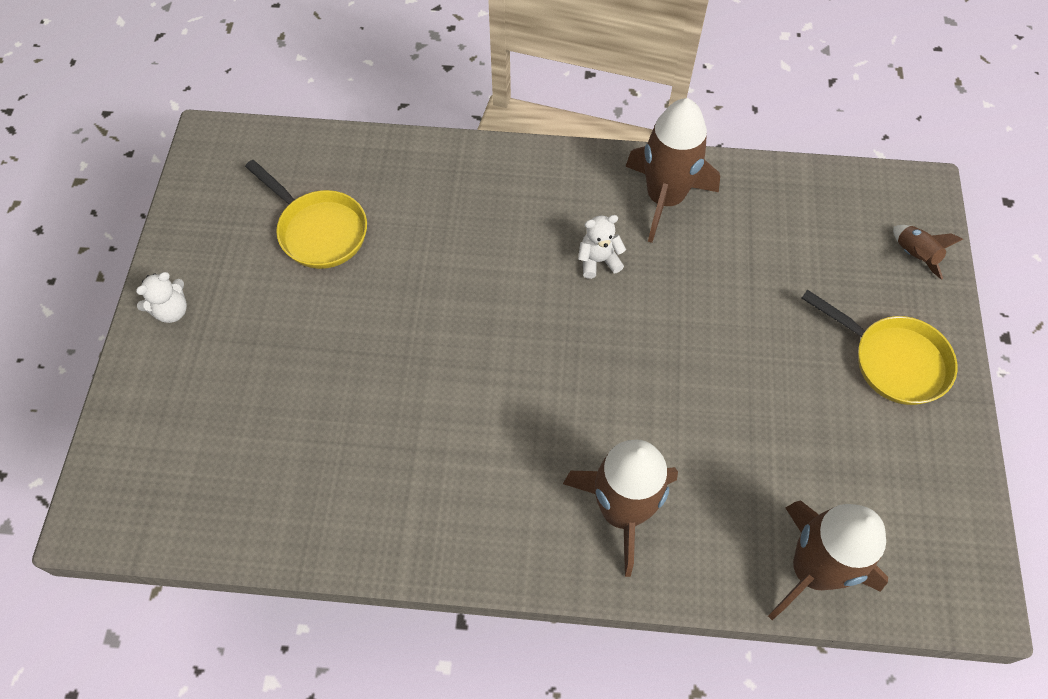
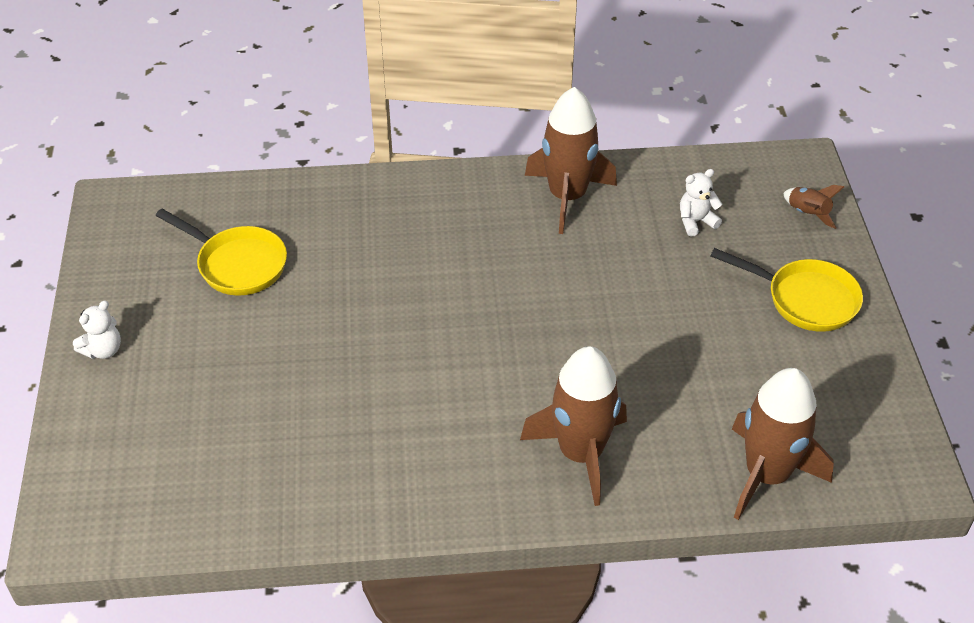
camera: 10 degrees left, 15 degrees down
white teddy bear [578,215,626,279] -> white teddy bear moved to [680,169,722,237]

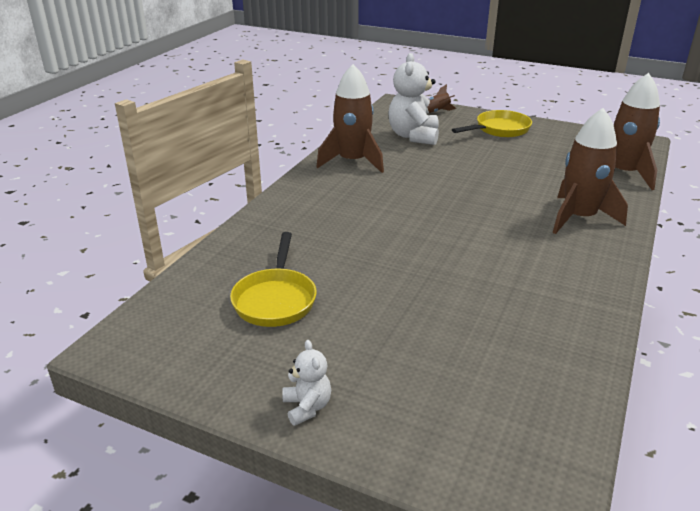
camera: 60 degrees left, 15 degrees down
yellow pan [156,209,287,296] -> yellow pan turned 120 degrees clockwise [230,232,317,327]
white teddy bear [680,169,722,237] -> white teddy bear [388,53,439,145], size x1.99

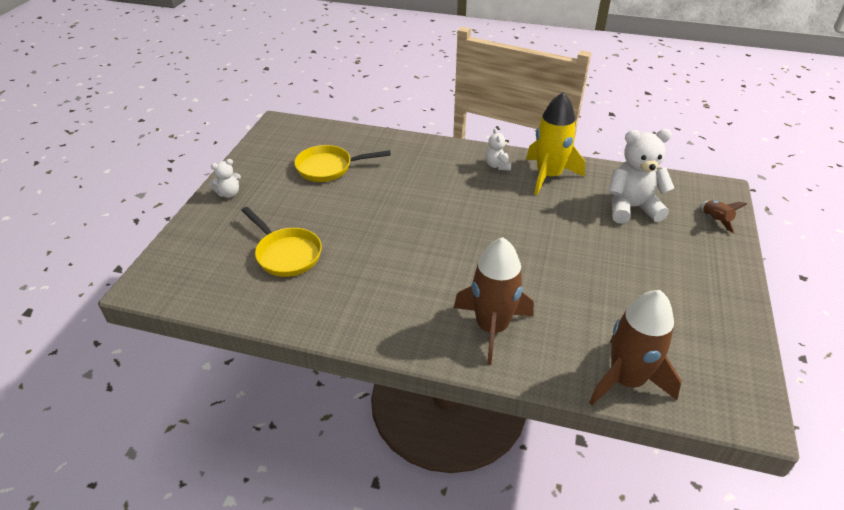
camera: 80 degrees right, 10 degrees up
brown rocket [316,64,384,173] -> yellow rocket [526,92,585,195]
yellow pan [452,110,532,137] -> yellow pan moved to [241,207,322,277]
none -> white teddy bear [485,128,511,171]

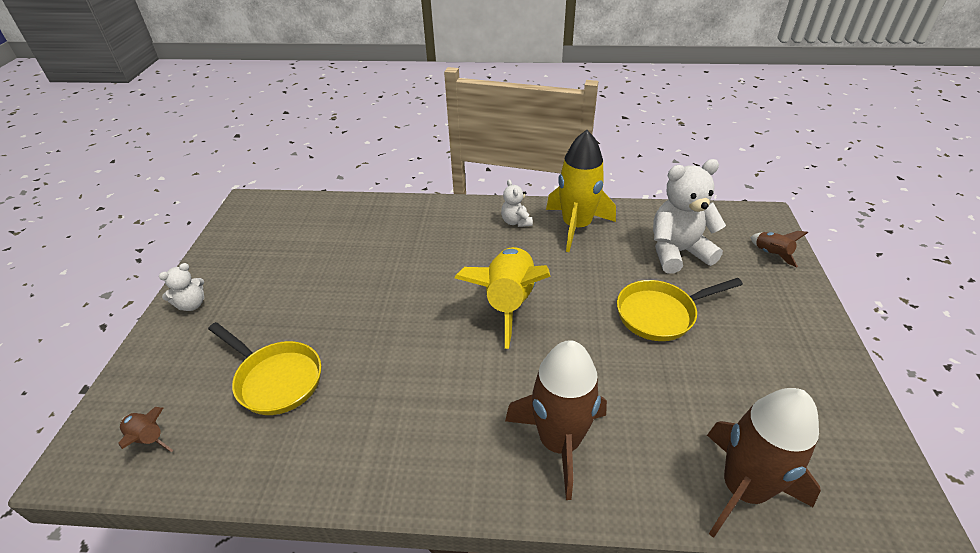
camera: 10 degrees left, 0 degrees up
yellow pan [294,145,391,182] -> yellow pan moved to [617,278,743,341]
none -> brown rocket [119,407,173,452]
none -> yellow rocket [455,247,551,349]

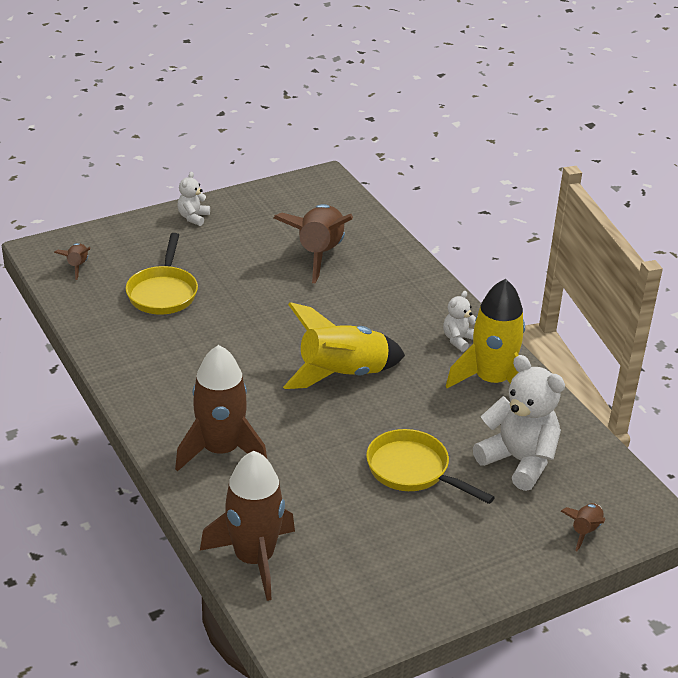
camera: 55 degrees right, 5 degrees down
white teddy bear [159,263,204,311] -> white teddy bear turned 90 degrees clockwise [177,172,210,226]
none -> brown rocket [274,204,353,283]

